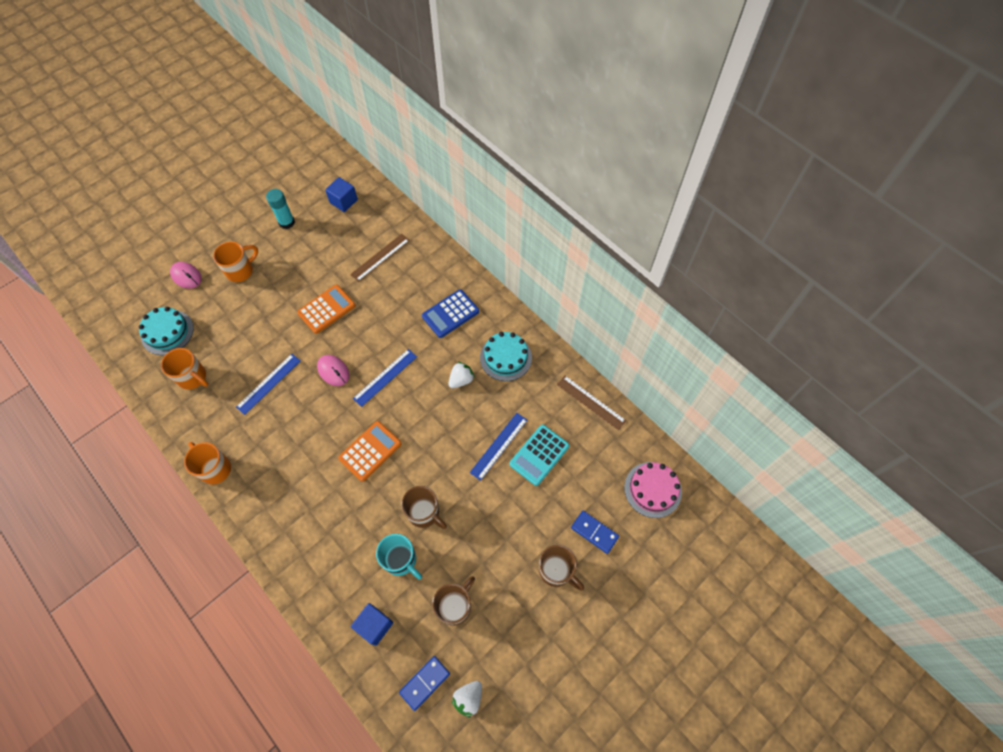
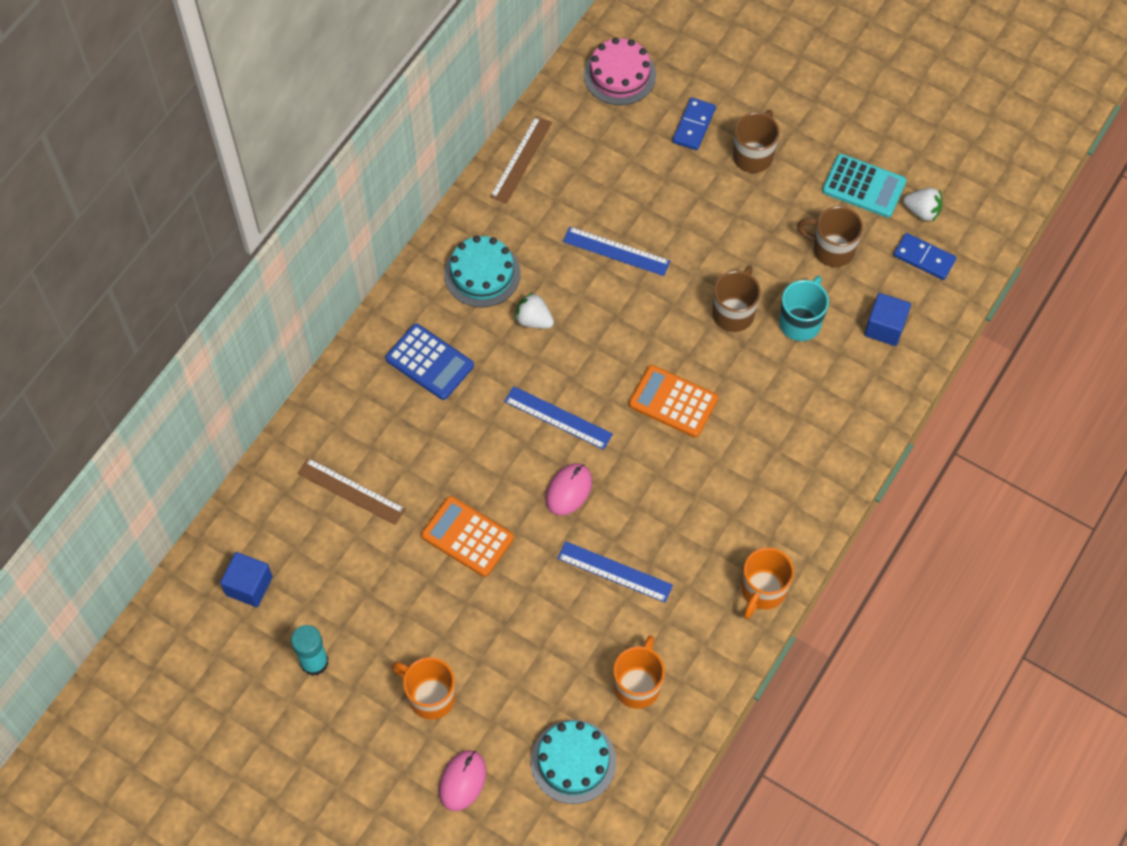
camera: 105 degrees left, 0 degrees up
turquoise calculator [509,425,569,486] -> turquoise calculator moved to [822,154,906,218]

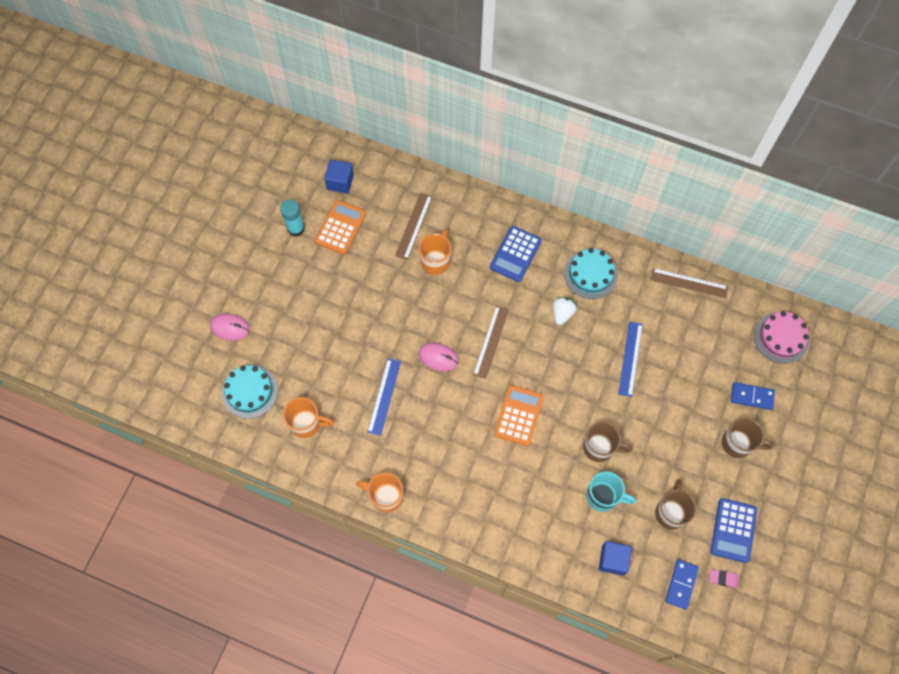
camera: 80 degrees right, 5 degrees up
orange mug [392,657,455,720] -> orange mug moved to [419,229,451,275]
orange calculator [421,496,514,577] -> orange calculator moved to [315,200,366,255]
blue ruler [504,386,613,450] -> brown ruler [473,305,509,379]
turquoise calculator [822,154,906,218] -> blue calculator [711,498,757,563]
white strawberry [903,188,943,222] -> pink eraser [709,569,739,588]

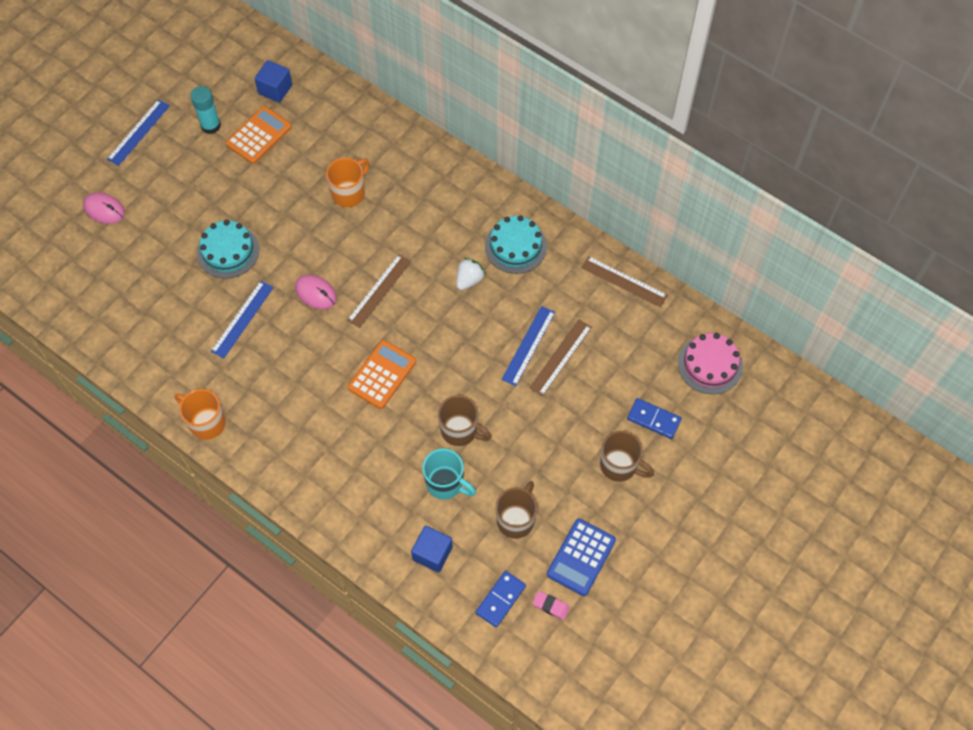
camera: 15 degrees right, 5 degrees down
turquoise cake [222,365,278,419] -> turquoise cake moved to [197,220,259,279]
orange mug [283,397,334,438] -> none
brown ruler [395,193,432,260] -> brown ruler moved to [529,319,592,396]
blue calculator [490,226,542,282] -> none
none -> blue ruler [107,99,170,166]

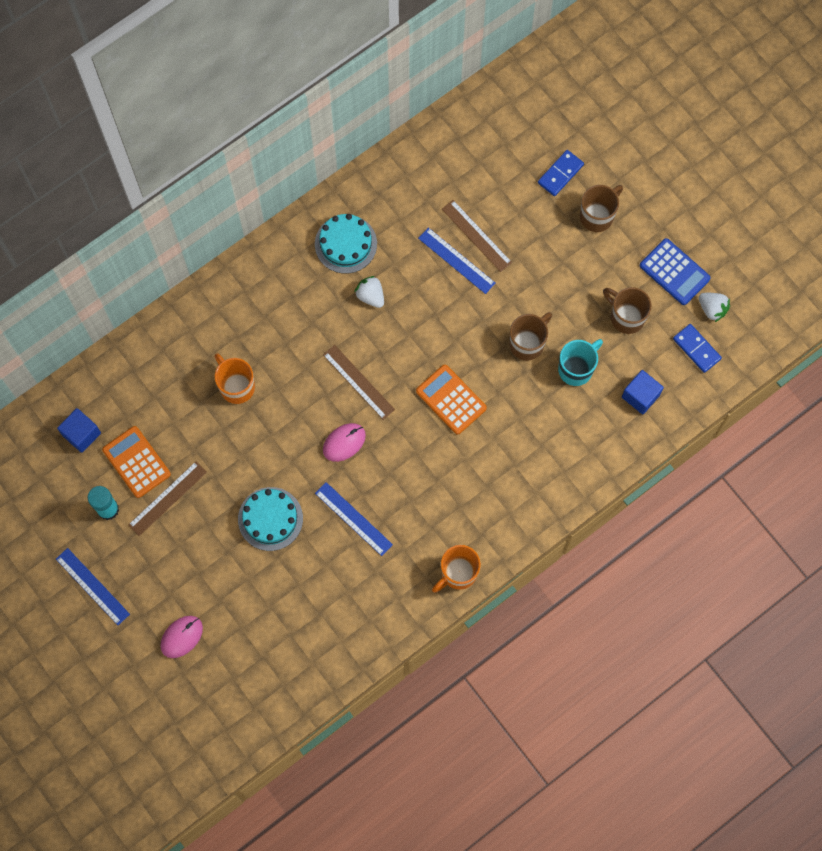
camera: 75 degrees left, 10 degrees up
pink eraser [532,591,570,620] -> white strawberry [699,293,730,322]
brown ruler [581,256,668,307] -> brown ruler moved to [128,461,207,536]
pink cake [678,333,743,394] -> none

